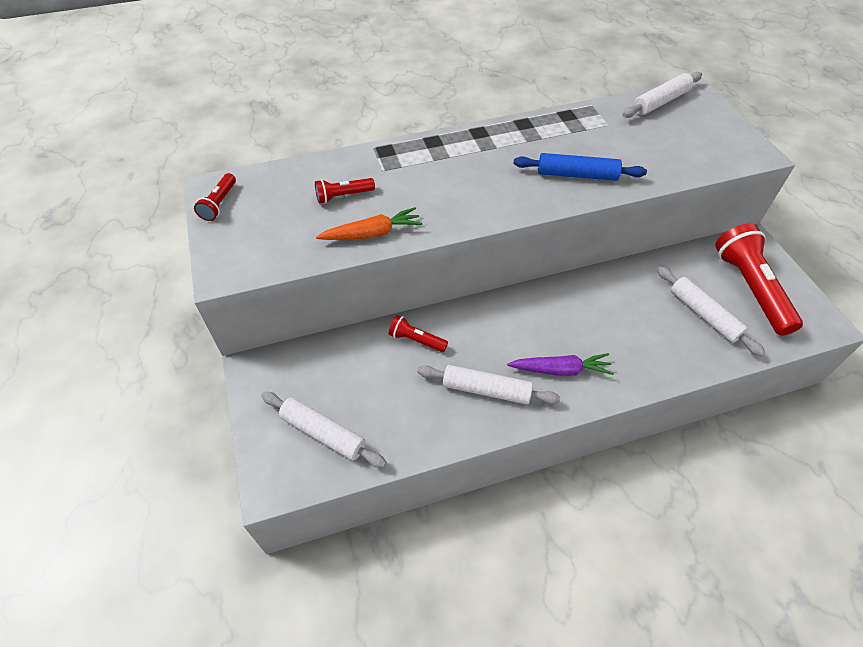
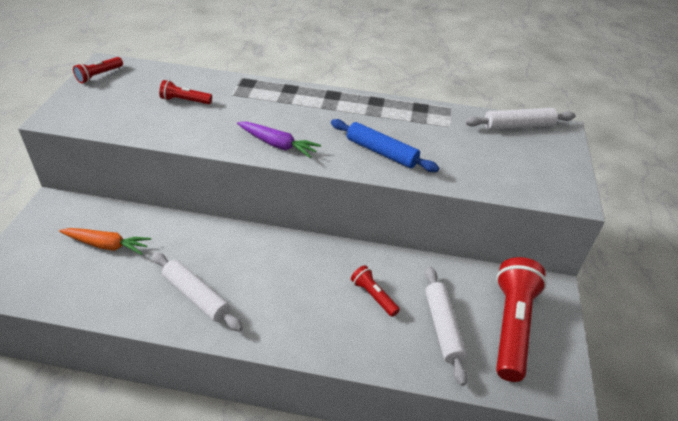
camera: 25 degrees right, 10 degrees down
white rolling pin [261,392,387,468] -> none
orange carrot [316,207,422,240] -> orange carrot moved to [59,228,151,255]
red flashlight [388,315,448,352] -> red flashlight moved to [351,265,400,317]
purple carrot [507,353,614,376] -> purple carrot moved to [237,122,321,158]

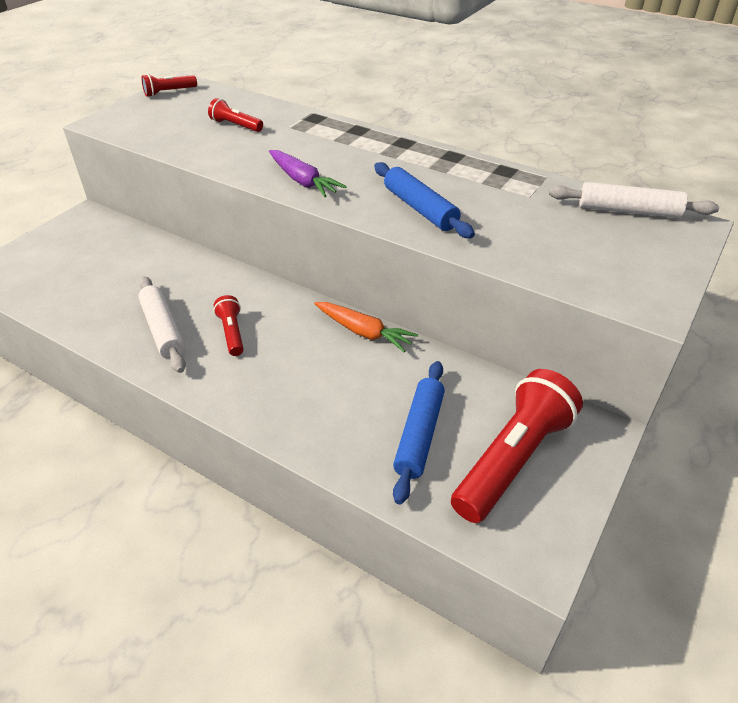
camera: 25 degrees right, 0 degrees up
orange carrot [59,228,151,255] -> orange carrot moved to [314,302,418,352]
red flashlight [351,265,400,317] -> red flashlight moved to [213,295,244,356]
white rolling pin [425,267,468,386] -> blue rolling pin [393,361,445,505]

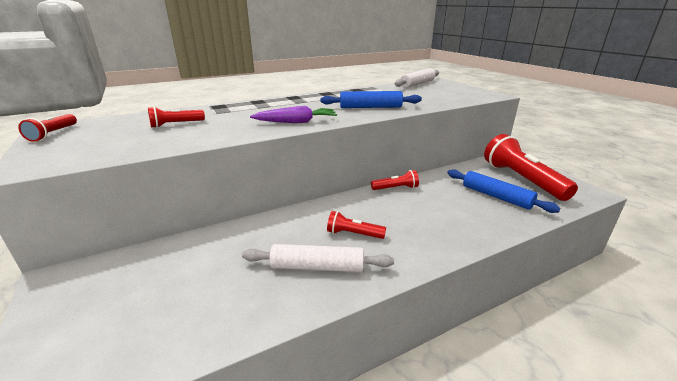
camera: 60 degrees left, 15 degrees down
orange carrot [314,302,418,352] -> red flashlight [371,170,419,190]

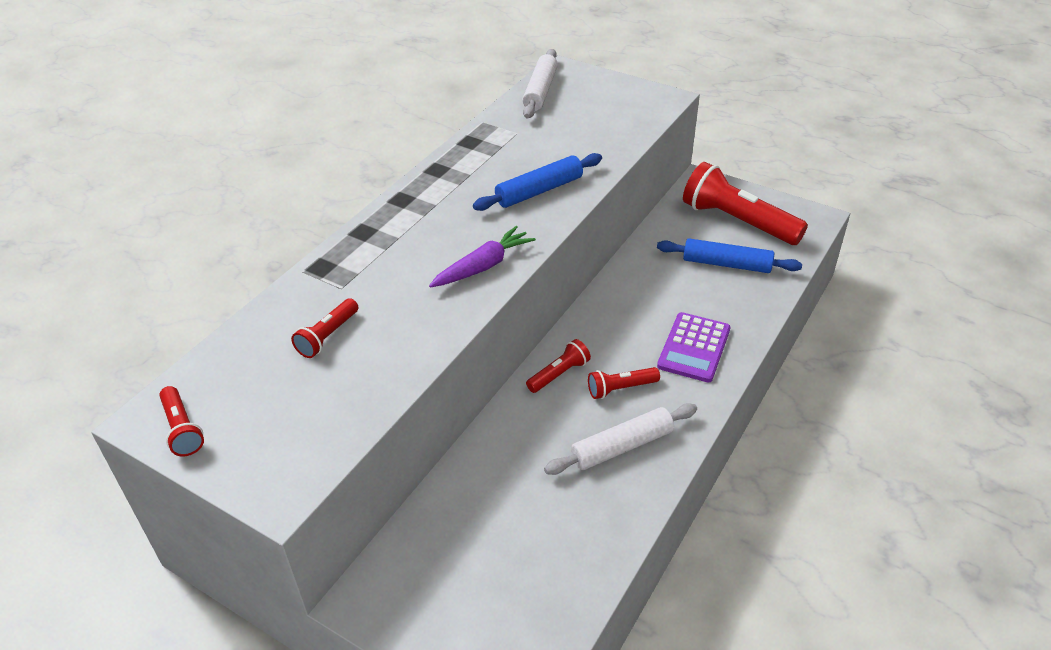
camera: 30 degrees left, 15 degrees up
red flashlight [371,170,419,190] -> red flashlight moved to [526,339,591,393]
none -> purple calculator [657,312,731,383]

